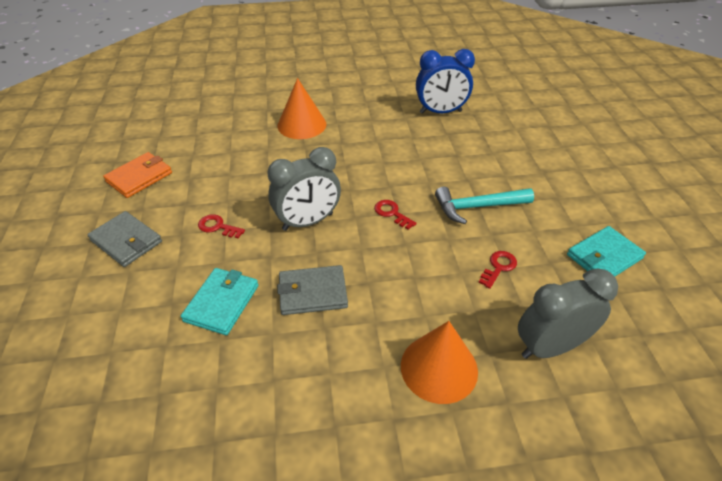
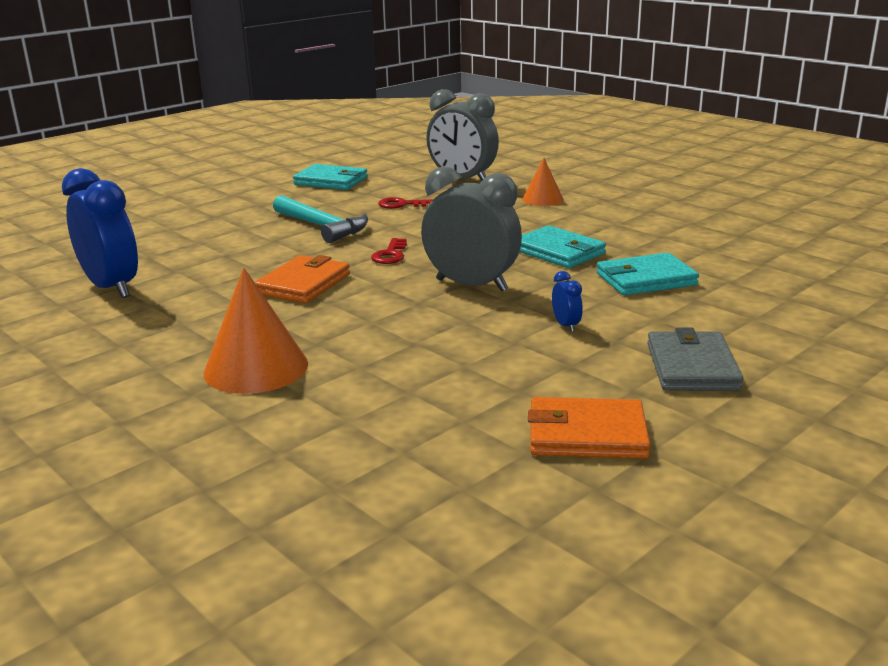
camera: 125 degrees left, 20 degrees down
red key [198,214,245,238] -> blue clock [552,271,583,332]
grey wallet [277,265,348,315] -> turquoise wallet [519,225,606,268]
orange cone [401,321,478,404] -> orange cone [522,158,563,206], size x0.60
none -> orange wallet [254,255,350,303]

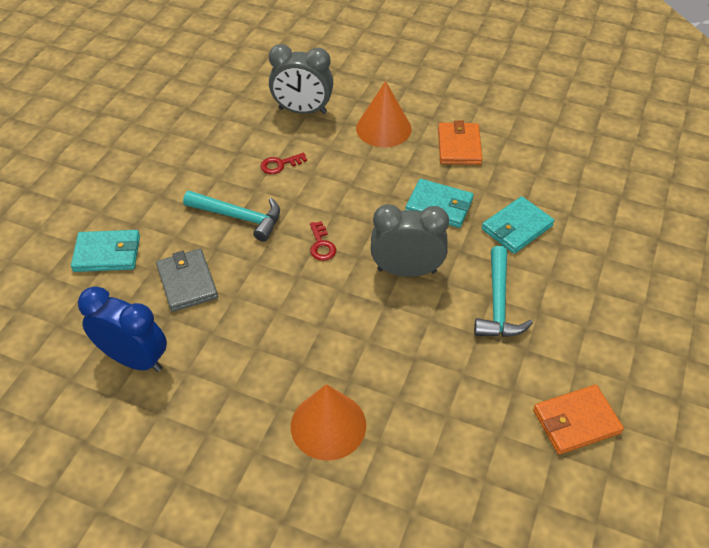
camera: 25 degrees left, 25 degrees up
orange wallet [254,255,350,303] -> orange wallet moved to [438,120,483,165]
turquoise wallet [293,164,368,190] -> turquoise wallet moved to [71,230,140,272]
orange cone [522,158,563,206] -> orange cone [356,81,412,147], size x1.68
blue clock [552,271,583,332] -> turquoise hammer [474,246,533,337]
grey wallet [647,328,744,391] -> grey wallet moved to [156,249,218,312]

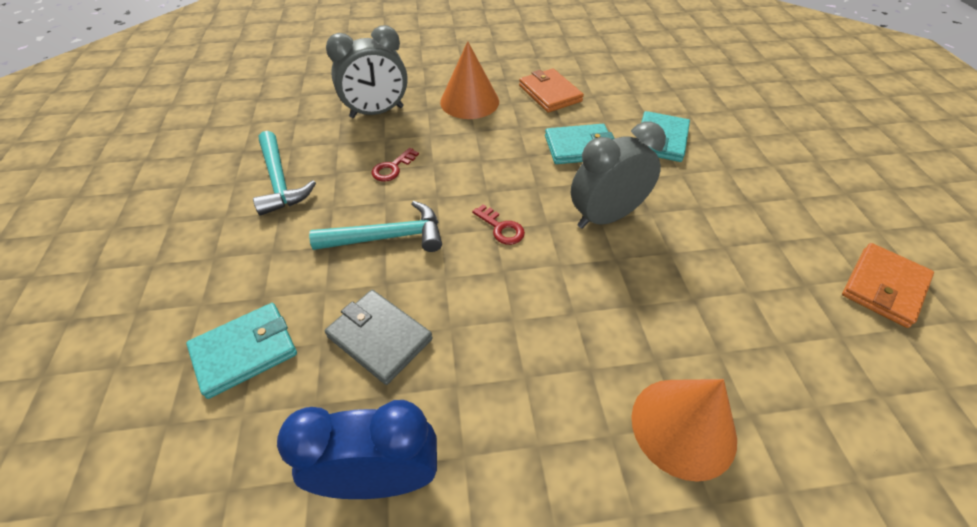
camera: 30 degrees left, 0 degrees up
turquoise hammer [474,246,533,337] -> turquoise hammer moved to [253,131,316,216]

